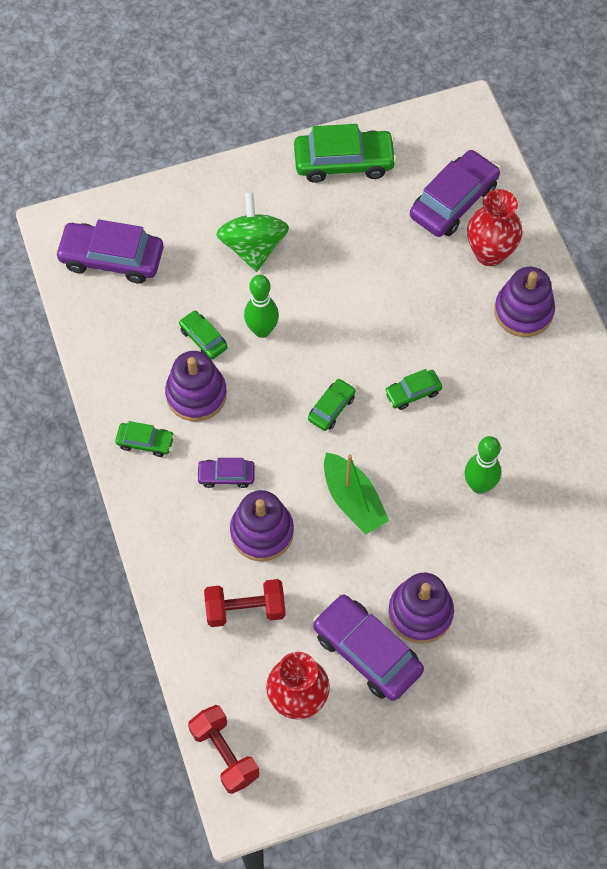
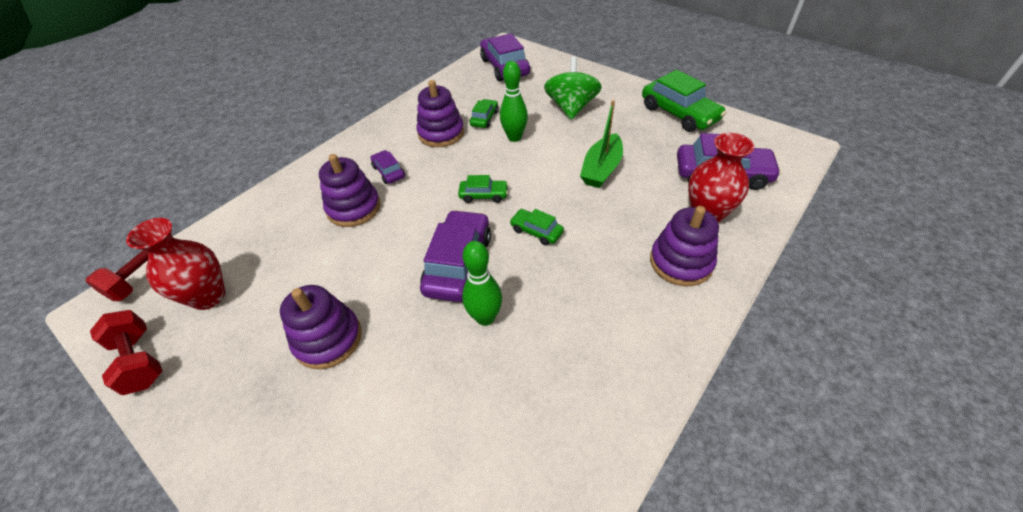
camera: 60 degrees right, 15 degrees down
green car [115,421,175,457] -> none
red dumbbell [204,579,286,627] -> red dumbbell moved to [90,310,162,395]
green spinning top [216,192,289,272] -> green spinning top turned 45 degrees counterclockwise [544,57,602,120]
purple car [313,594,424,701] -> purple car moved to [420,210,491,302]
green boat [324,452,389,535] -> green boat moved to [580,100,623,188]

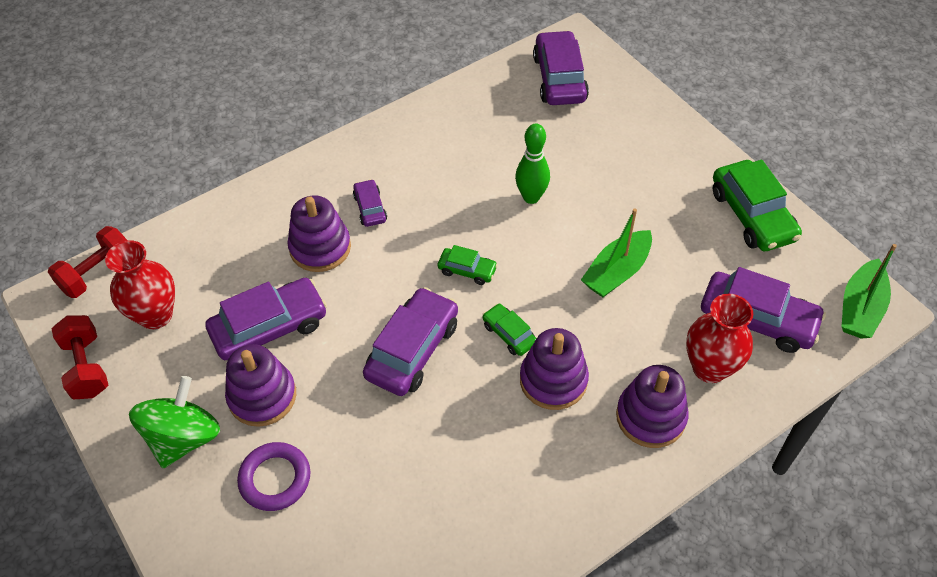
camera: 15 degrees right, 5 degrees up
purple stacking toy [416,80,464,147] -> purple stacking toy moved to [520,328,589,410]
green bowling pin [462,241,502,326] -> none
green car [470,99,498,128] -> none
green spinning top [544,57,602,120] -> green spinning top moved to [129,376,220,468]
none -> purple car [205,278,327,360]
none -> purple ring [237,442,310,511]
none -> green boat [841,244,897,338]

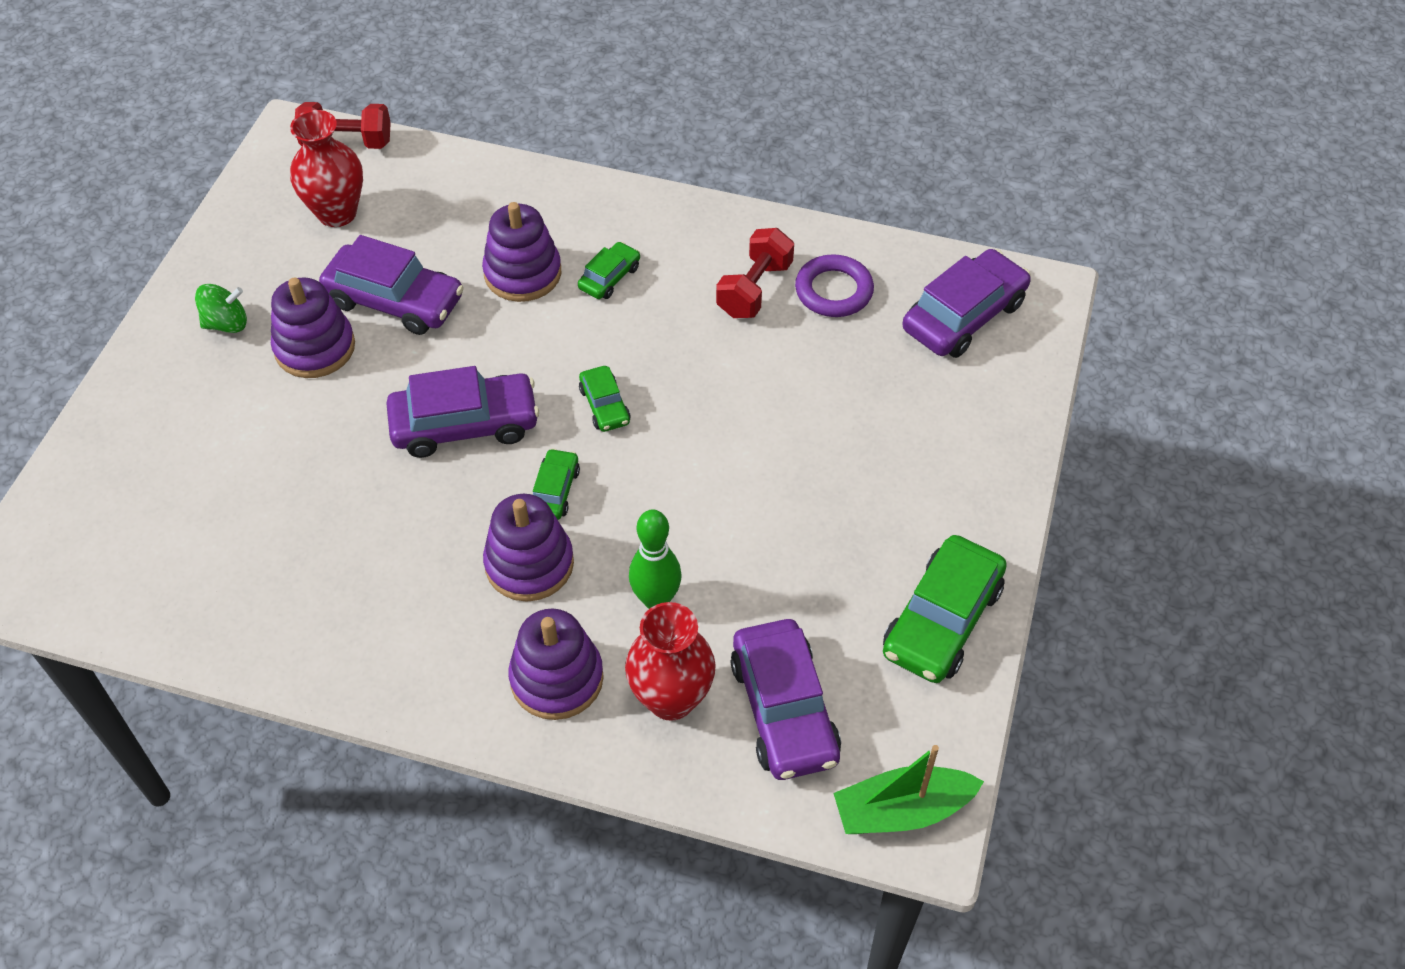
camera: 50 degrees right, 0 degrees up
red dumbbell [51,315,108,399] -> red dumbbell moved to [716,228,794,318]
green spinning top [129,376,220,468] -> green spinning top [195,284,247,333], size x0.59
purple ring [237,442,310,511] -> purple ring moved to [795,254,874,317]
purple car [353,179,387,227] -> green car [578,242,640,299]
green bowling pin [515,123,550,204] -> green bowling pin moved to [629,509,682,609]
green boat [581,208,652,297] -> none

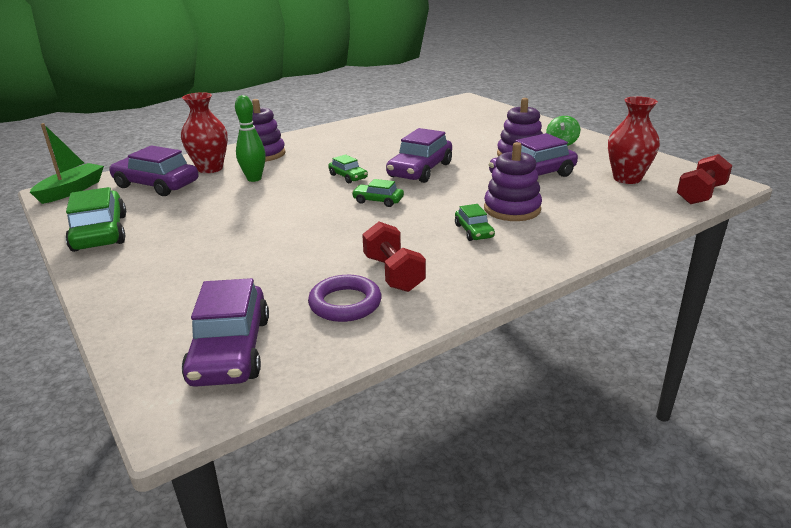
camera: 130 degrees right, 25 degrees down
purple stacking toy [483,494,574,602] -> none

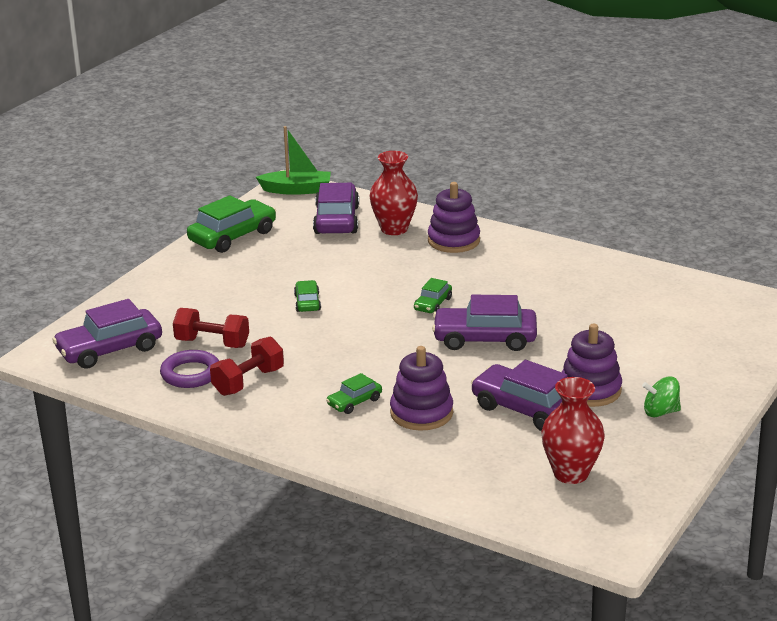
camera: 65 degrees right, 0 degrees up
green bowling pin [235,95,266,182] -> none
green car [352,179,404,207] -> green car moved to [294,280,321,312]
red dumbbell [677,154,732,204] -> red dumbbell moved to [173,308,249,348]

